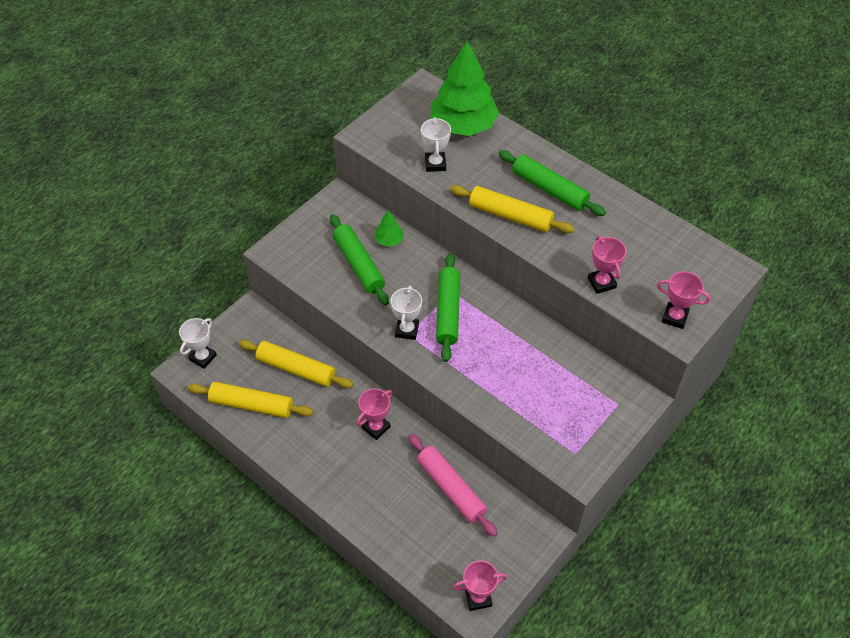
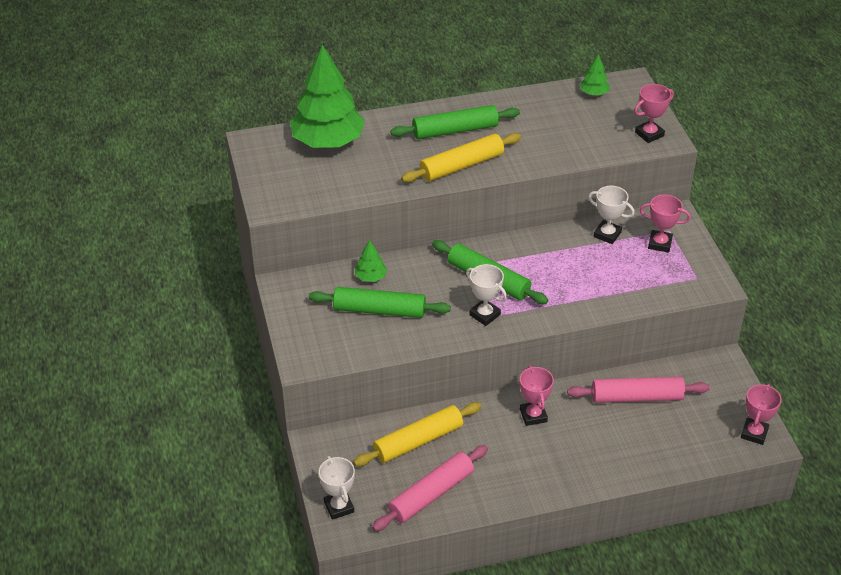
camera: 55 degrees left, 10 degrees down
yellow rolling pin [188,382,314,418] -> pink rolling pin [372,445,488,531]
white trophy [421,117,451,172] -> white trophy moved to [588,186,635,244]
pink trophy [588,236,626,294] -> pink trophy moved to [640,195,691,253]
none -> green tree [580,54,610,95]

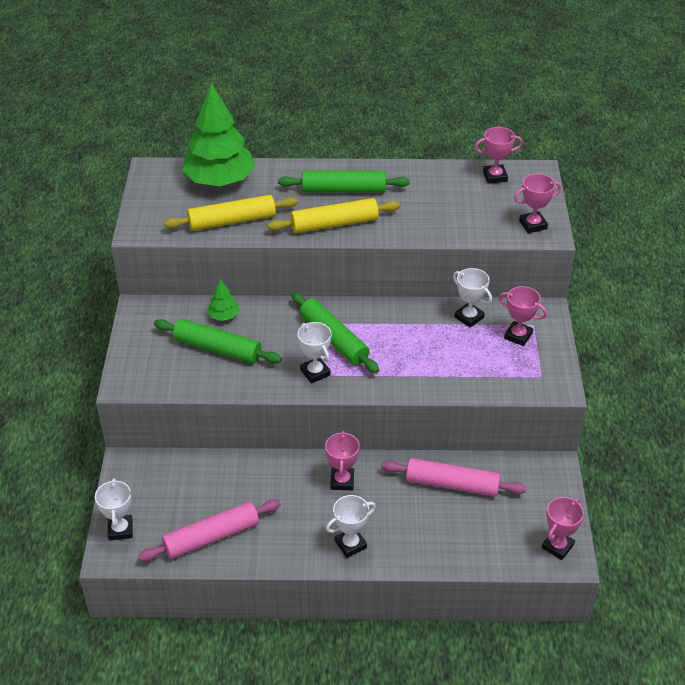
camera: 15 degrees right, 0 degrees up
yellow rolling pin [353,402,481,466] -> yellow rolling pin moved to [164,195,298,231]
green tree [580,54,610,95] -> pink trophy [475,127,523,184]
none -> white trophy [326,495,376,558]

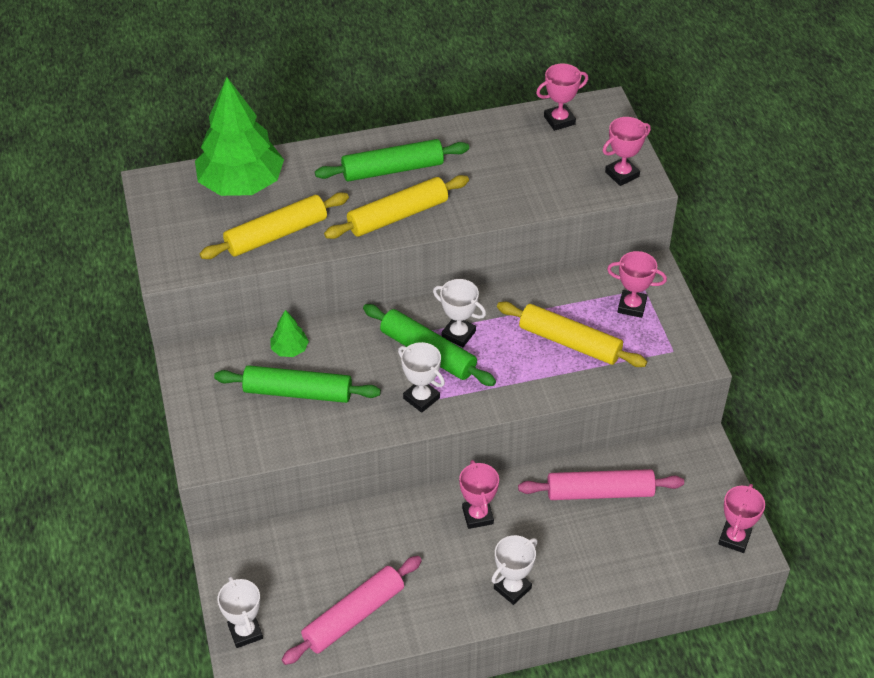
camera: 15 degrees left, 5 degrees up
white trophy [453,268,492,328] -> white trophy moved to [433,279,486,347]
none -> yellow rolling pin [497,302,647,367]

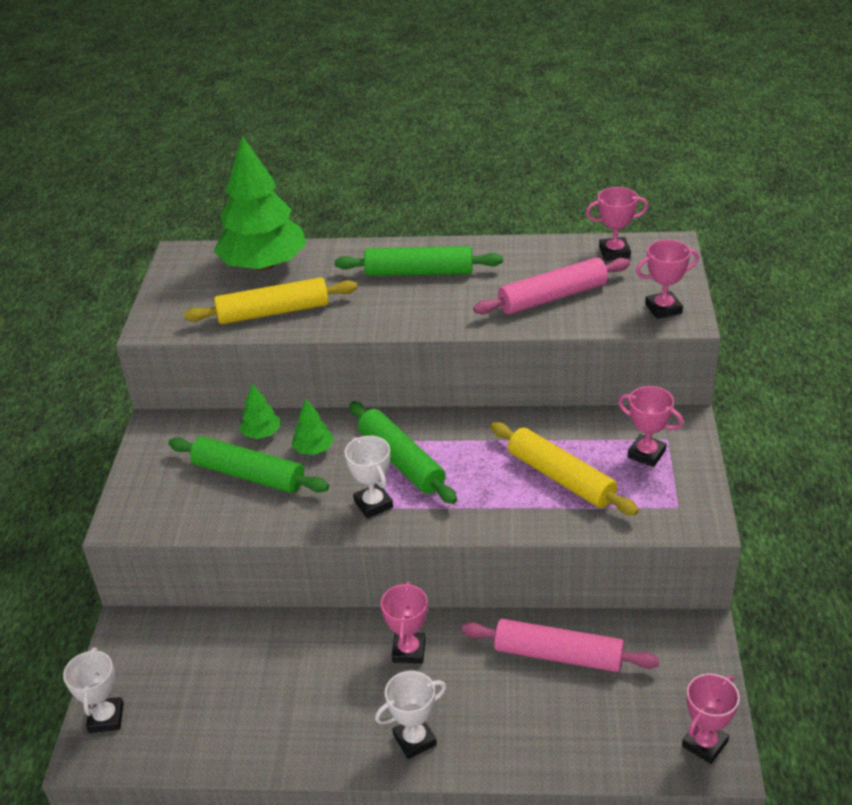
camera: 20 degrees right, 10 degrees down
pink rolling pin [282,556,422,665] -> pink rolling pin moved to [473,257,630,314]
yellow rolling pin [324,175,469,239] -> none
white trophy [433,279,486,347] -> none
none -> green tree [291,399,334,455]

